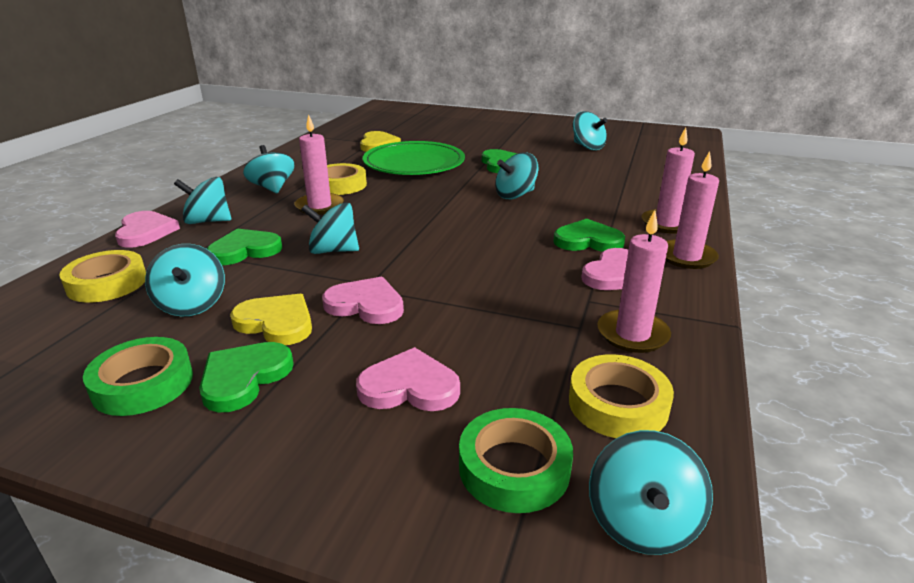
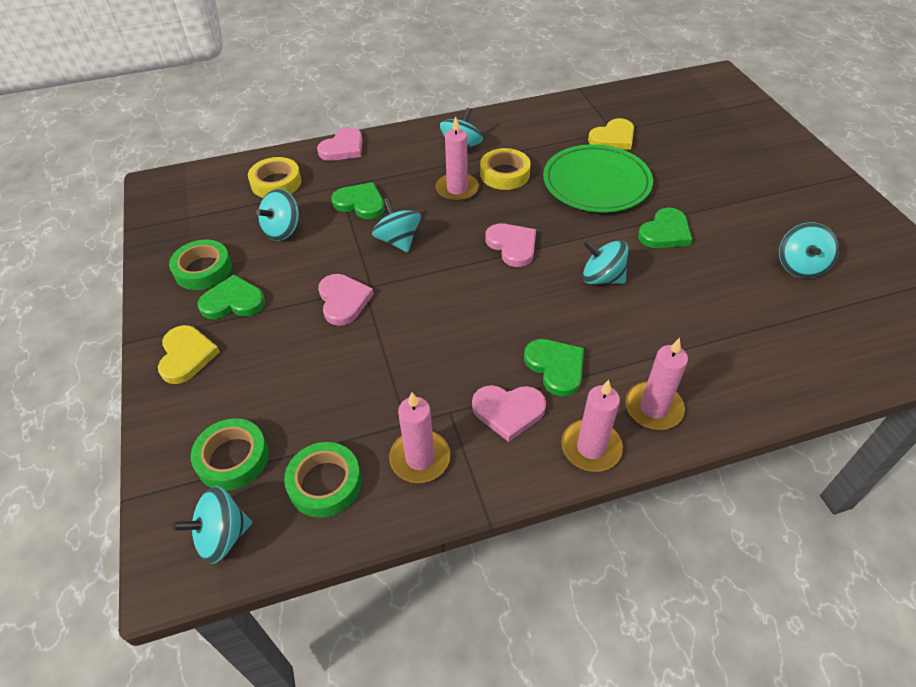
camera: 55 degrees right, 20 degrees up
turquoise spinning top [174,177,231,224] -> none
yellow heart [230,294,312,345] -> yellow heart moved to [158,325,220,384]
pink heart [356,347,460,411] -> pink heart moved to [485,224,536,267]
yellow tape [569,354,674,438] -> green tape [284,442,362,518]

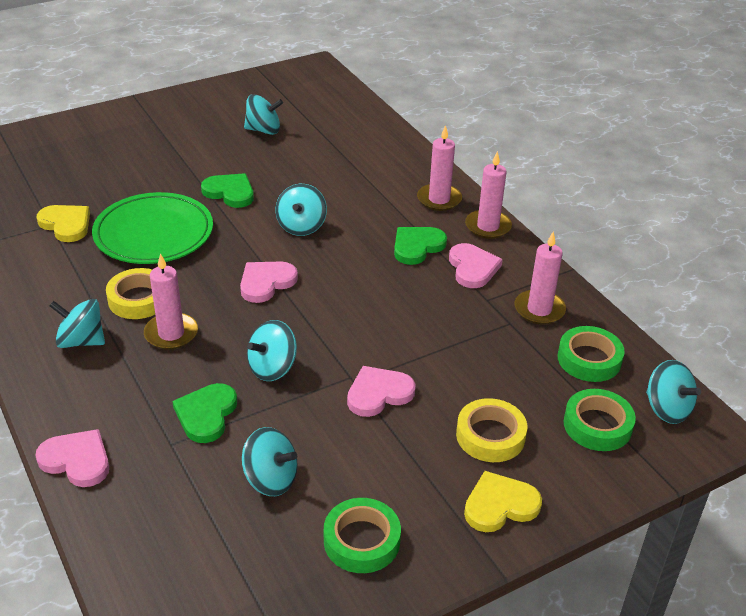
camera: 105 degrees left, 10 degrees down
green heart [198,275,265,319] -> none
yellow tape [248,157,302,198] -> yellow tape moved to [456,398,527,462]

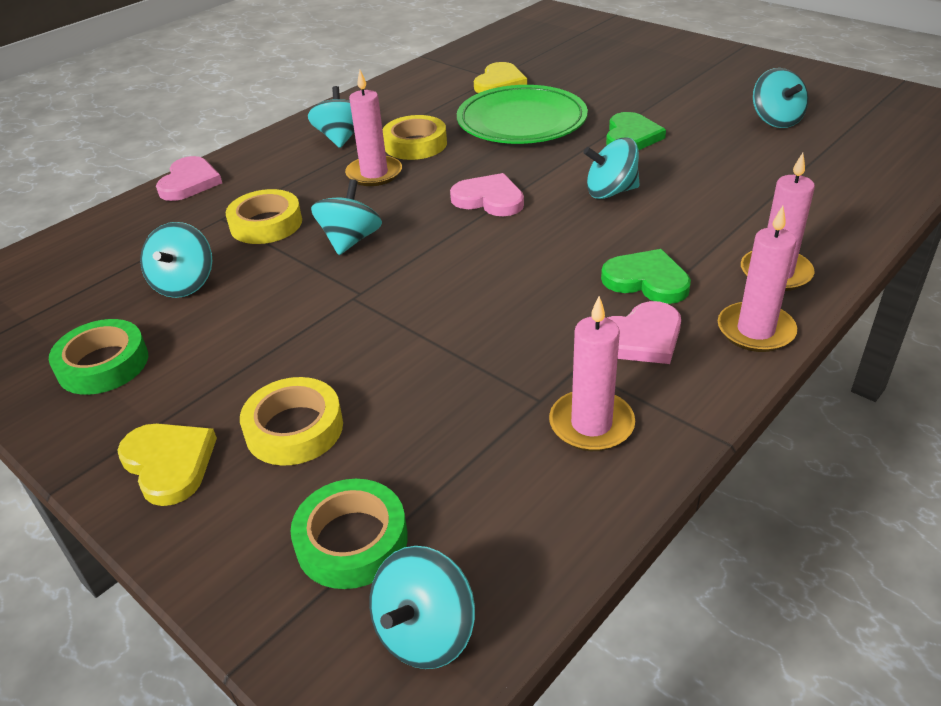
camera: 75 degrees right, 0 degrees up
green heart [172,383,237,443] -> yellow tape [226,189,302,244]
turquoise spinning top [247,320,297,381] -> turquoise spinning top turned 75 degrees clockwise [311,179,382,255]
pink heart [347,366,416,417] -> none
green tape [557,326,625,382] -> none

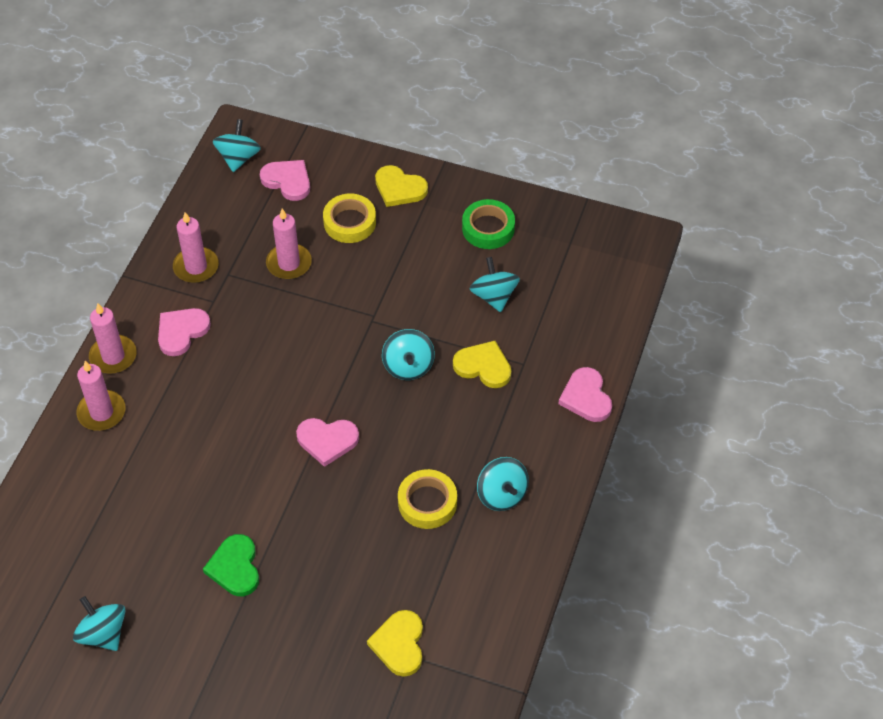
camera: 155 degrees right, 15 degrees up
yellow tape [226,189,302,244] -> yellow heart [453,341,511,388]
green tape [290,479,408,589] -> pink heart [260,160,310,201]
pink candle [345,70,402,186] -> pink candle moved to [266,209,312,279]
green plate [457,85,588,144] -> none
turquoise spinning top [583,138,640,199] -> none
green heart [601,249,691,304] -> none

